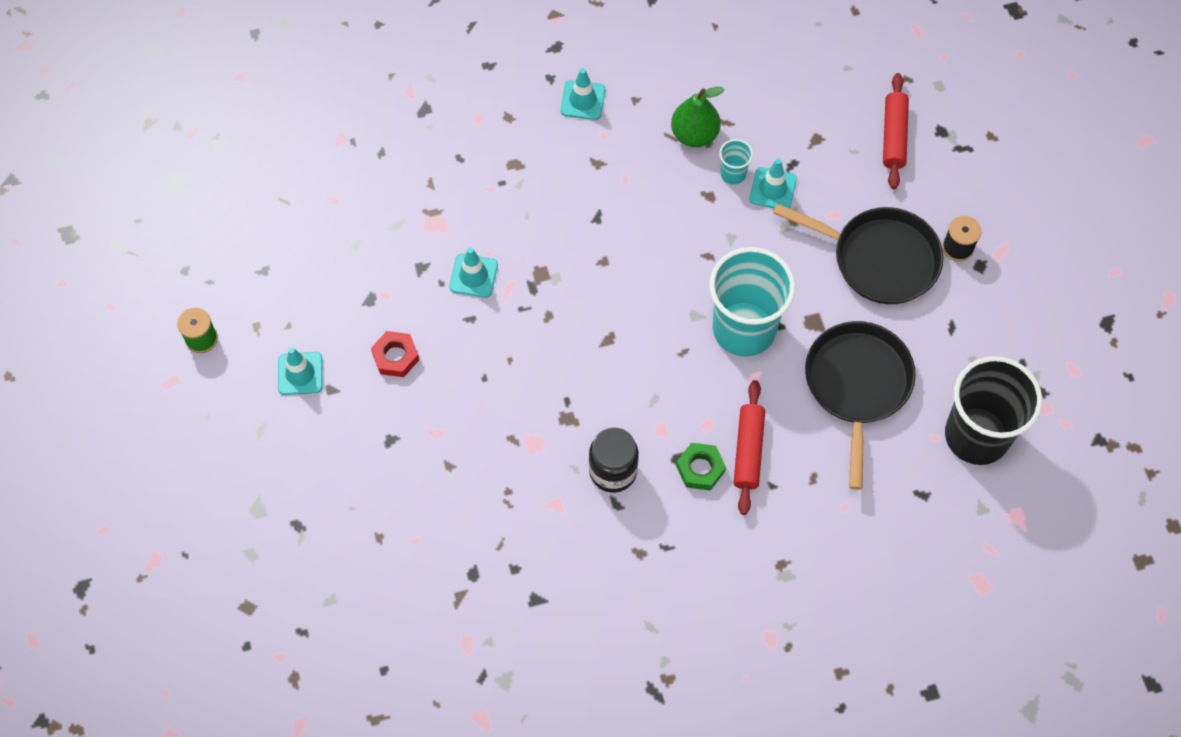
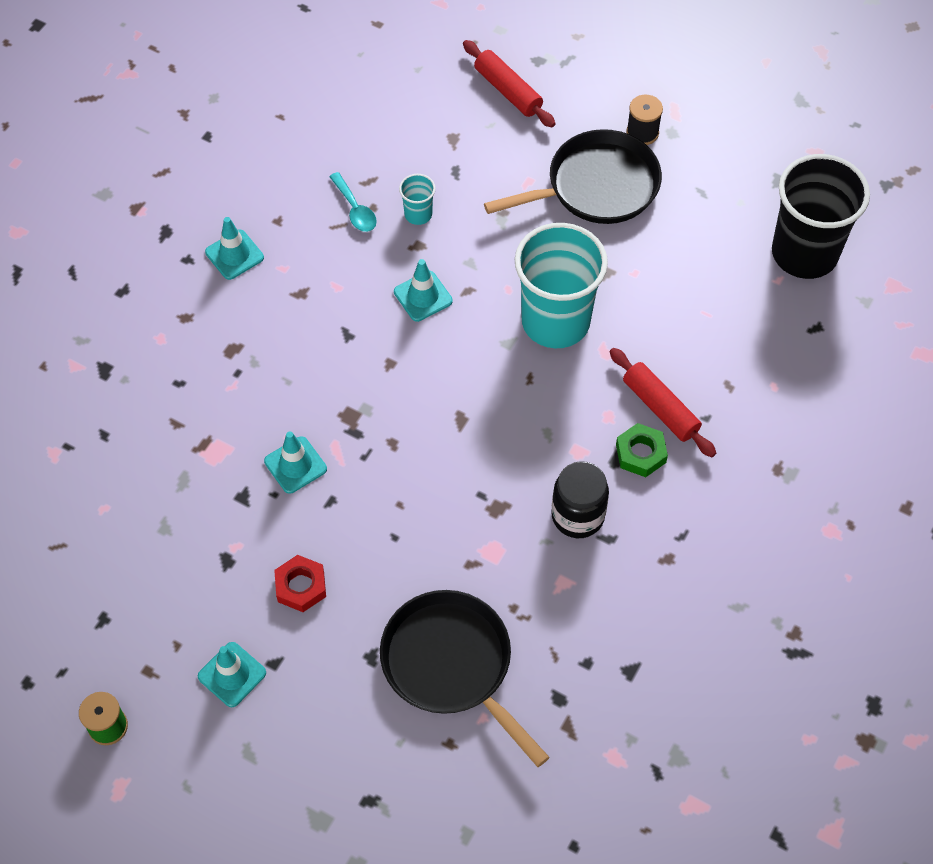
camera: 45 degrees left, 5 degrees down
green pear [671,87,725,147] -> turquoise spoon [329,172,377,232]
turquoise traffic cone [749,159,797,209] -> turquoise traffic cone moved to [394,259,453,322]
black pan [805,321,916,490] -> black pan moved to [380,590,550,767]

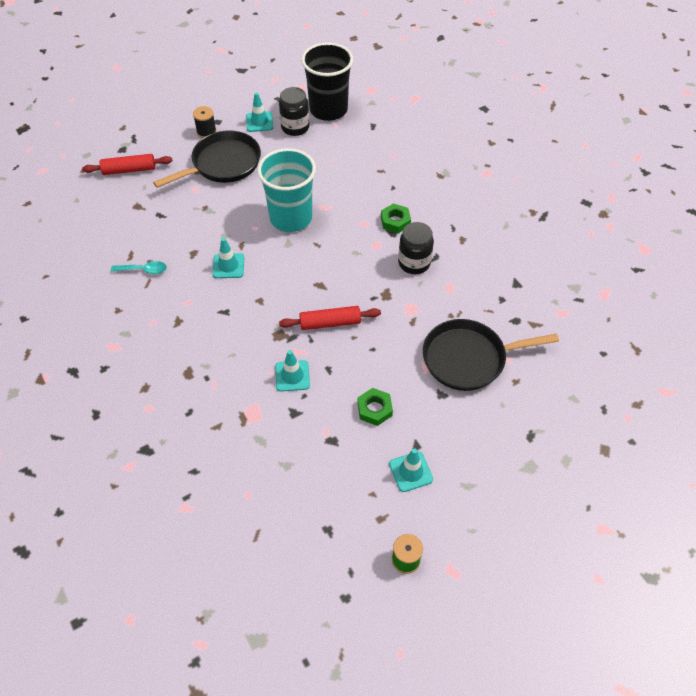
camera: 60 degrees left, 5 degrees down
turquoise traffic cone [205,217,264,280] -> turquoise traffic cone moved to [246,92,274,132]
red nut [274,555,326,612] -> green nut [358,388,393,426]
turquoise cup [399,174,436,225] -> none
black pan [484,129,662,224] -> black pan turned 45 degrees clockwise [153,131,261,188]
red rolling pin [610,348,716,457] -> red rolling pin moved to [279,306,381,330]
none -> black jar [279,87,309,136]

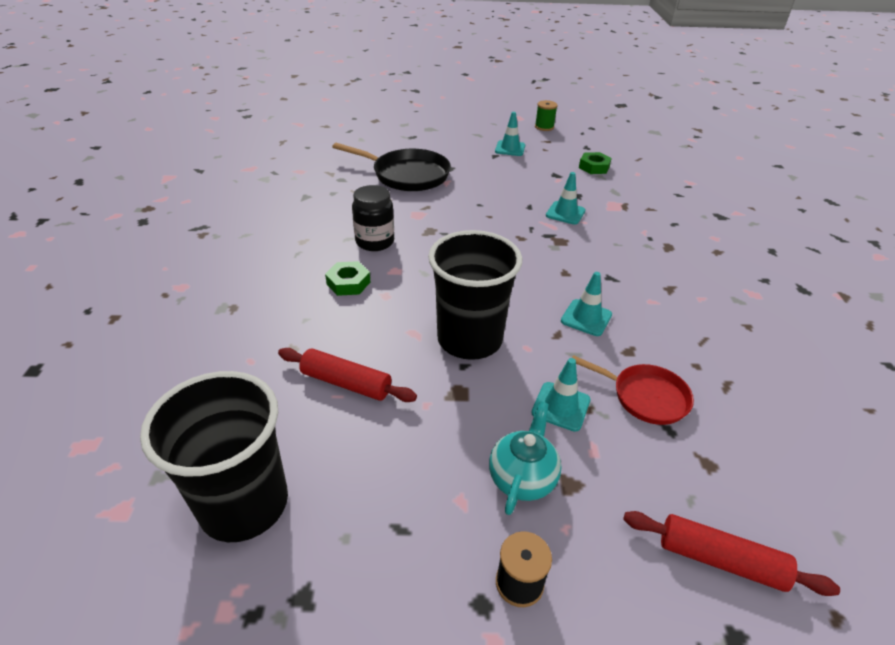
camera: 150 degrees left, 15 degrees down
turquoise spoon [111,261,167,274] -> none
black pan [153,131,261,188] -> turquoise teapot [489,401,562,515]
turquoise traffic cone [246,92,274,132] -> turquoise traffic cone moved to [531,358,590,432]
turquoise cup [257,148,316,232] -> black cup [428,230,522,360]
black jar [279,87,309,136] -> none
red rolling pin [279,306,381,330] -> red rolling pin moved to [278,348,417,402]
green nut [358,388,393,426] -> green nut moved to [579,152,612,174]
none -> red pan [572,355,694,425]

